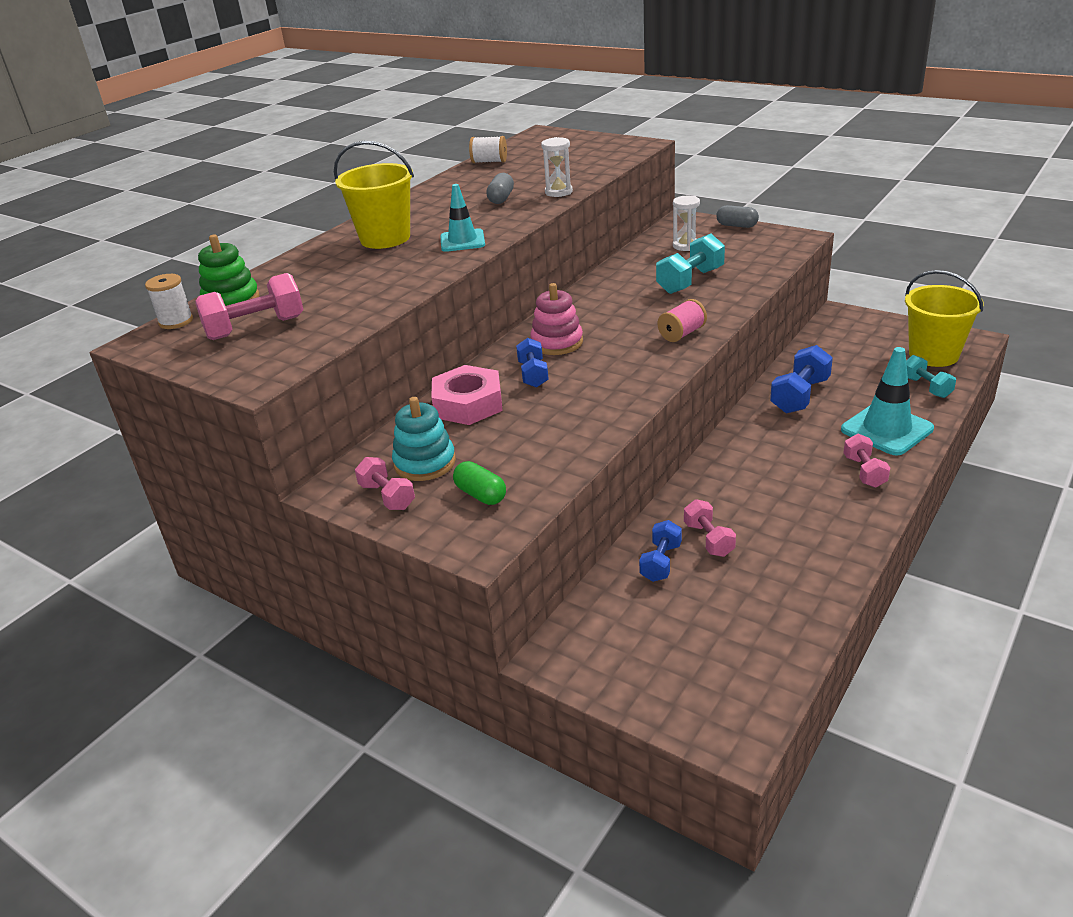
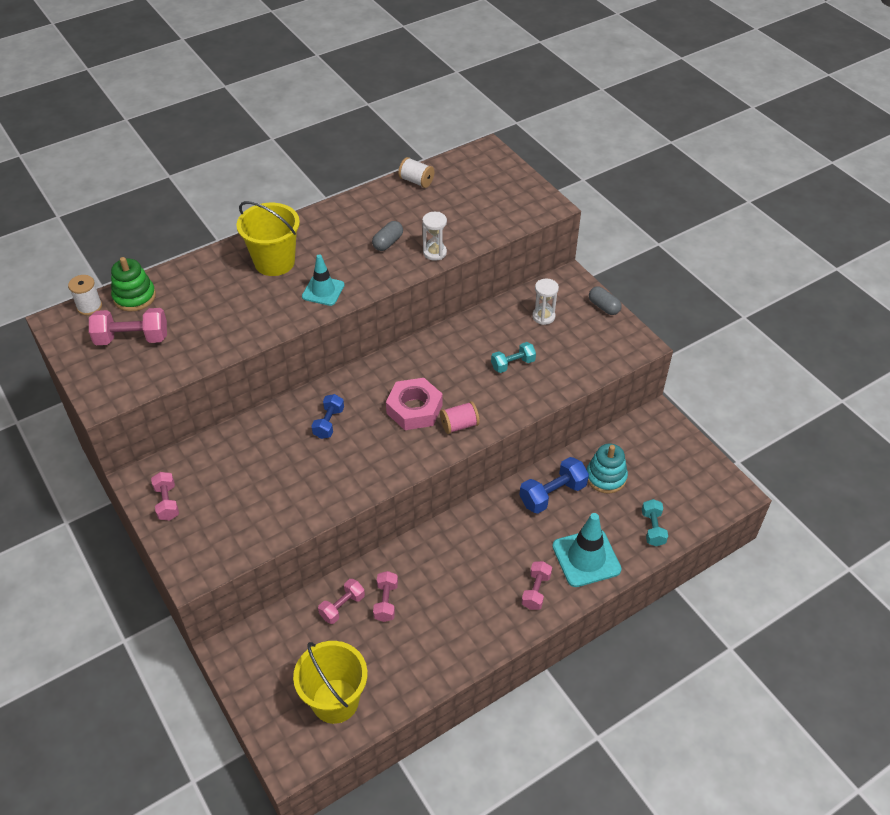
camera: 20 degrees right, 15 degrees up
turquoise stacking toy [392,397,456,481] -> turquoise stacking toy moved to [587,443,628,493]
pink nut [431,365,503,425] -> pink nut moved to [386,378,443,430]
green capsule [453,461,506,505] -> none
pink stacking toy [530,283,583,355] -> none
blue dumbbell [639,520,682,582] -> pink dumbbell [318,579,365,624]
turquoise dumbbell [656,234,725,294] -> turquoise dumbbell [491,342,536,373], size x0.65
yellow bucket [905,270,983,367] -> yellow bucket moved to [293,641,368,724]

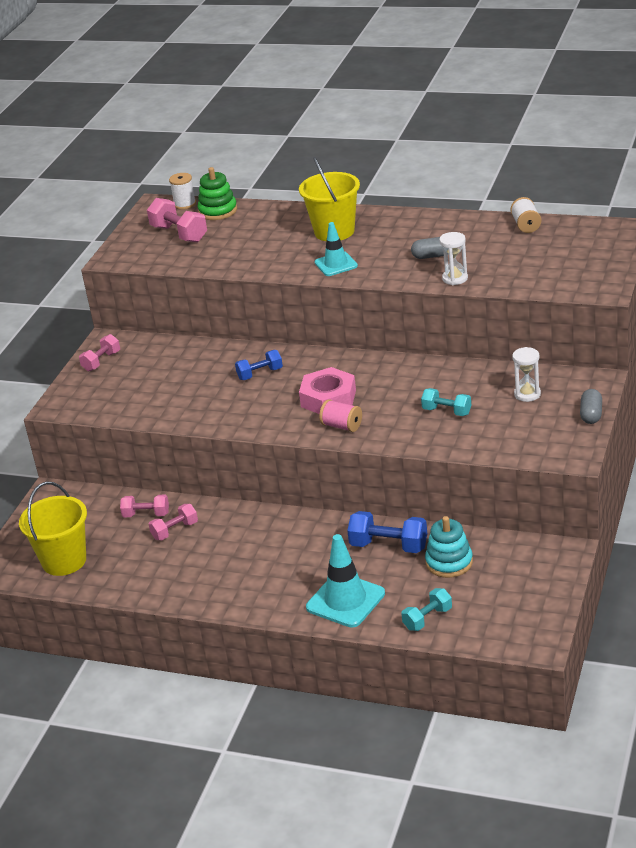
camera: 55 degrees right, 15 degrees down
pink dumbbell [521,561,552,610] -> none

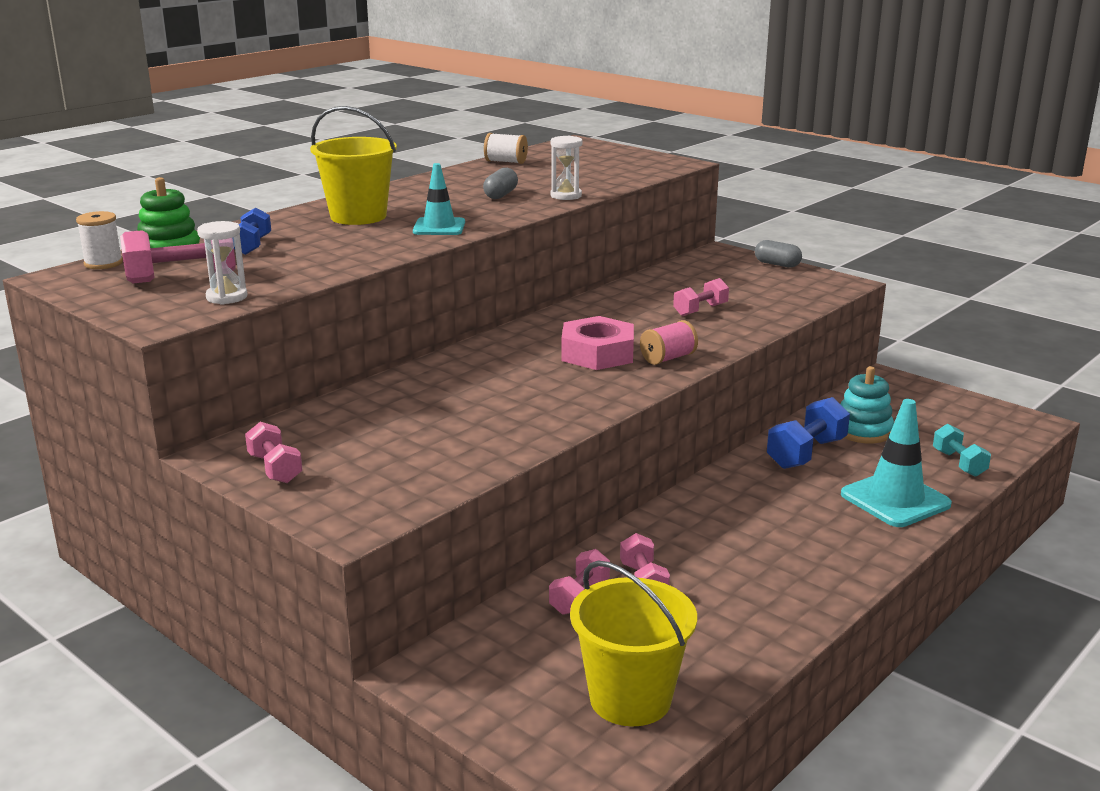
camera: 70 degrees left, 10 degrees down
blue dumbbell [235,350,283,380] -> blue dumbbell moved to [234,207,271,255]
turquoise dumbbell [421,388,471,416] -> pink dumbbell [673,278,729,316]
white hourglass [512,347,541,402] -> white hourglass moved to [197,221,247,305]

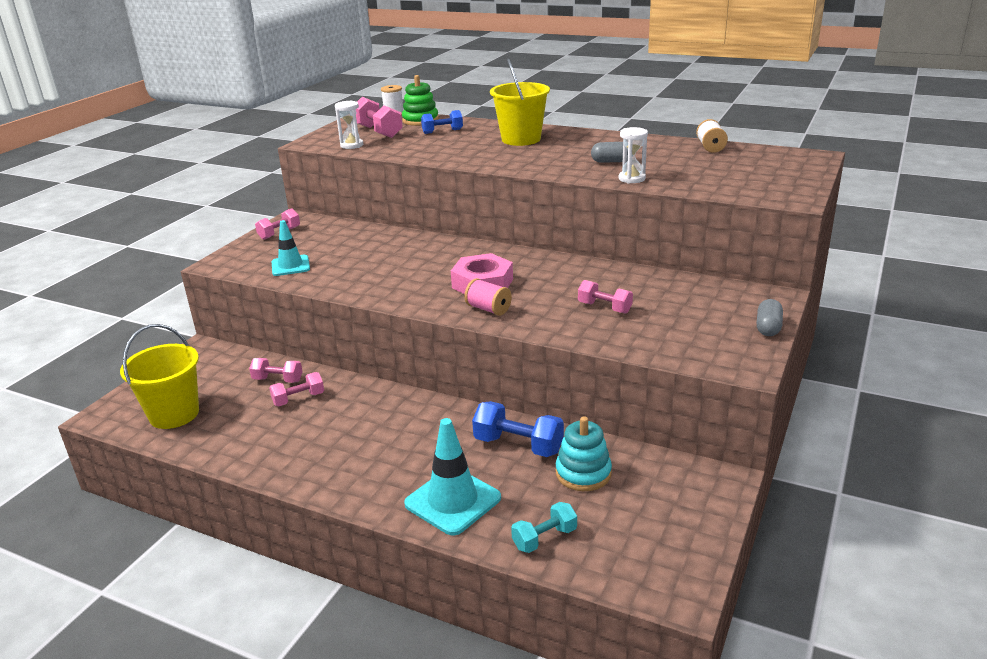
camera: 75 degrees right, 5 degrees up
turquoise traffic cone [413,163,465,235] -> turquoise traffic cone moved to [272,220,310,276]

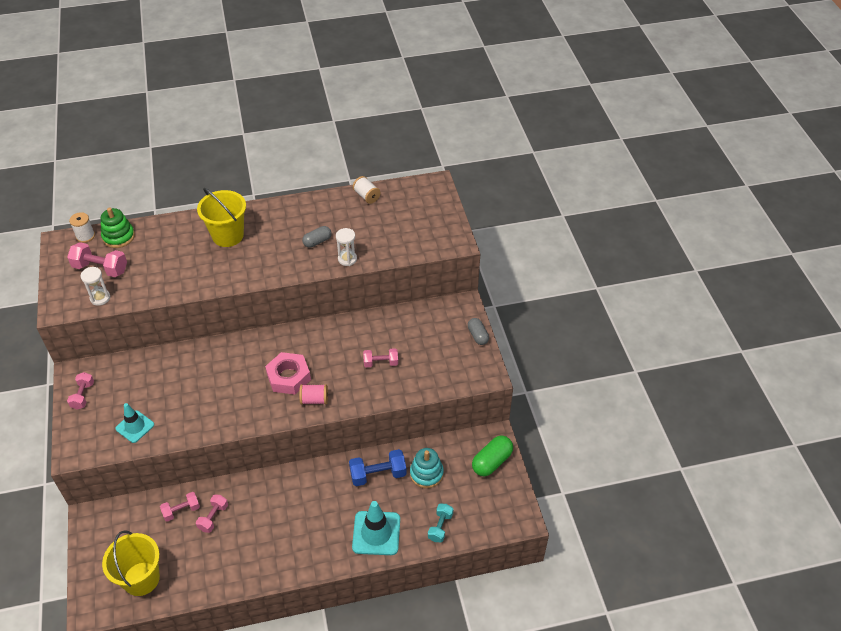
camera: 40 degrees left, 20 degrees up
blue dumbbell [421,110,463,134] -> none
none -> green capsule [472,435,513,476]

